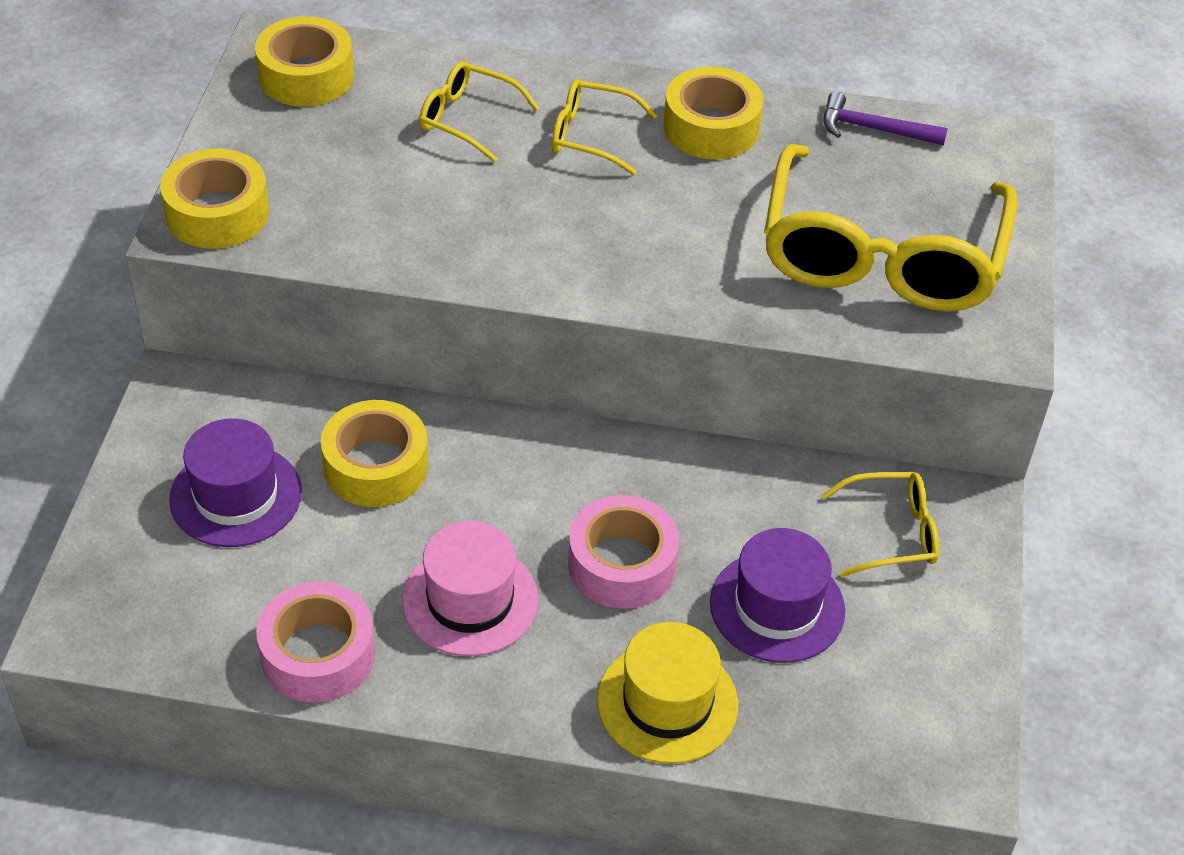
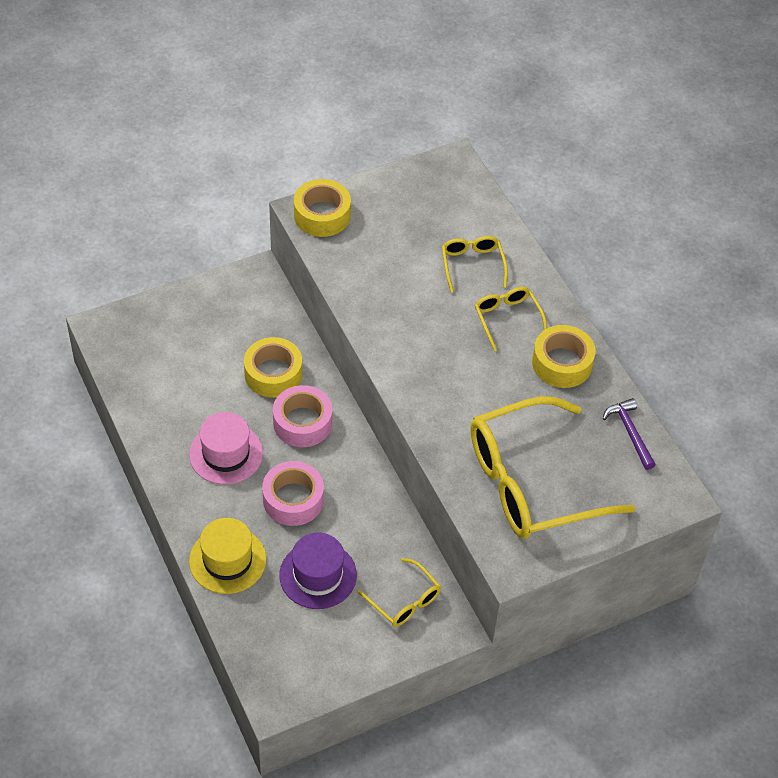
camera: 55 degrees right, 5 degrees up
purple hat [169,418,302,547] -> none
yellow tape [255,16,354,106] -> none
pink tape [256,582,375,703] -> pink tape moved to [273,385,332,447]

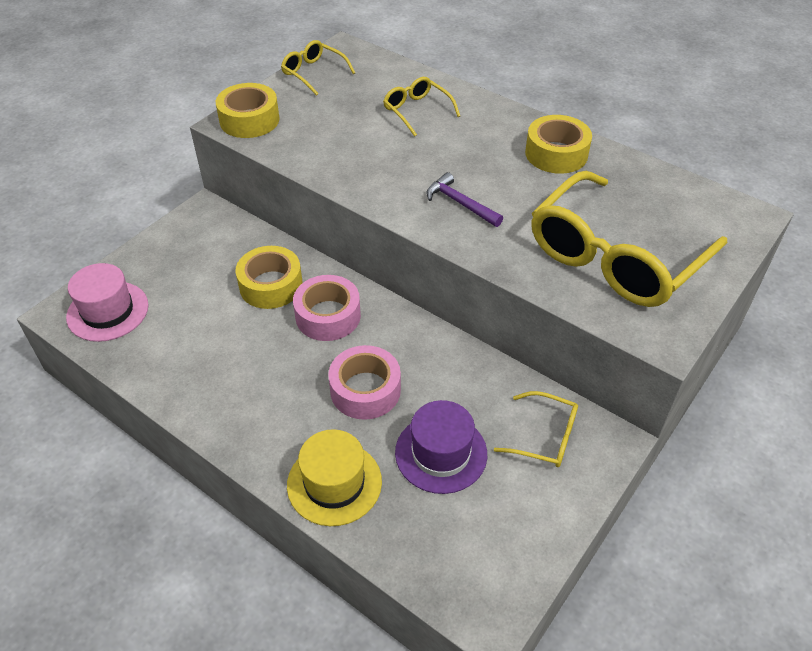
camera: 25 degrees left, 5 degrees down
pink hat [189,412,263,485] -> pink hat moved to [66,263,149,342]
yellow glasses [475,287,547,351] -> yellow glasses moved to [281,40,355,96]
purple hammer [603,398,656,470] -> purple hammer moved to [426,172,503,227]

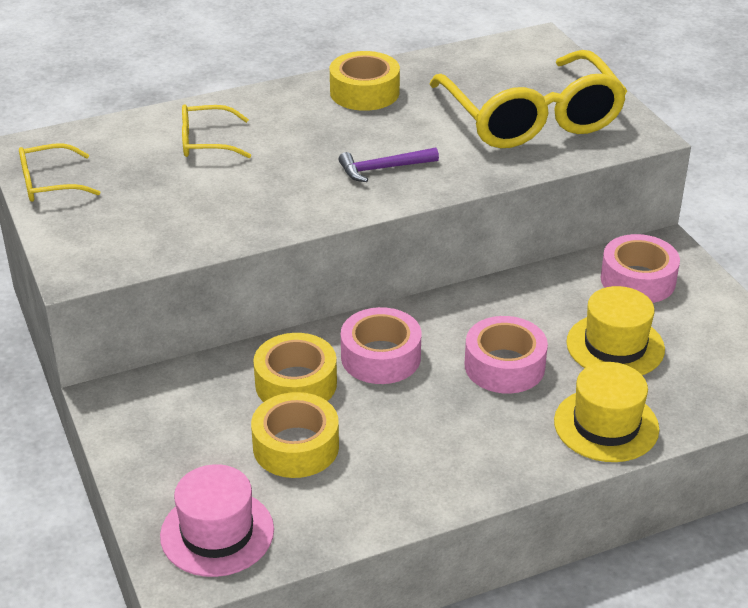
camera: 60 degrees left, 10 degrees down
yellow tape [216,83,280,138] -> yellow tape moved to [251,392,339,478]
purple hat [395,400,487,494] -> yellow hat [566,286,665,375]
yellow glasses [494,391,578,467] -> pink tape [600,234,680,303]

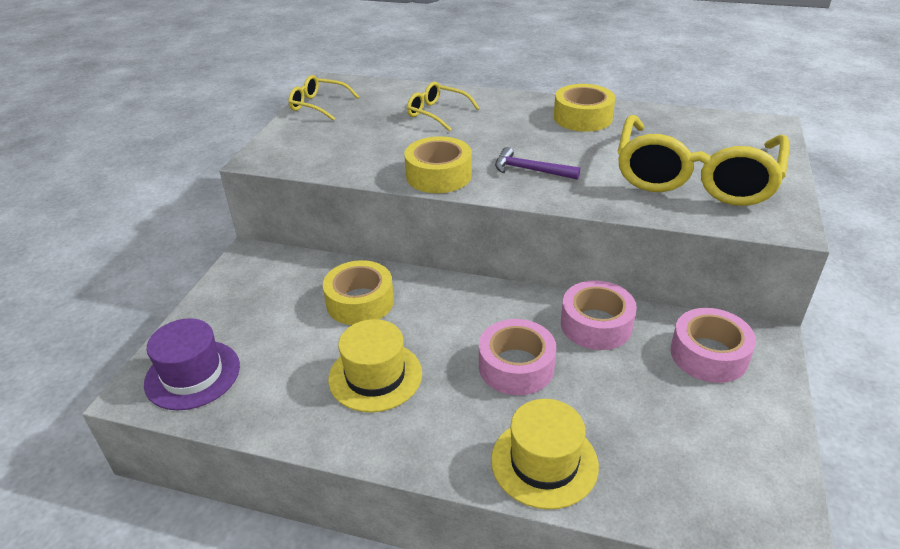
camera: 40 degrees right, 0 degrees up
pink hat [160,464,274,577] -> purple hat [144,318,240,410]
yellow tape [251,392,339,478] -> yellow tape moved to [404,136,472,193]
pink tape [341,307,422,384] -> pink tape moved to [561,280,637,350]
yellow hat [566,286,665,375] -> yellow hat moved to [328,319,422,412]

